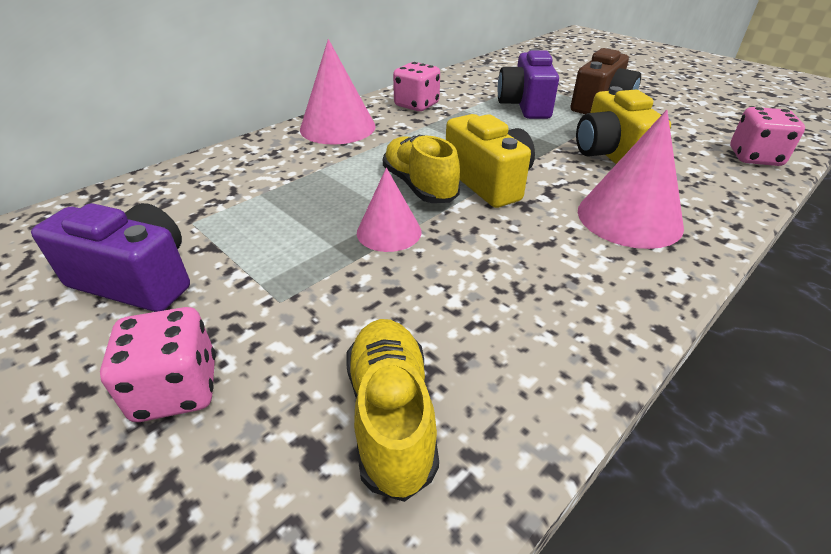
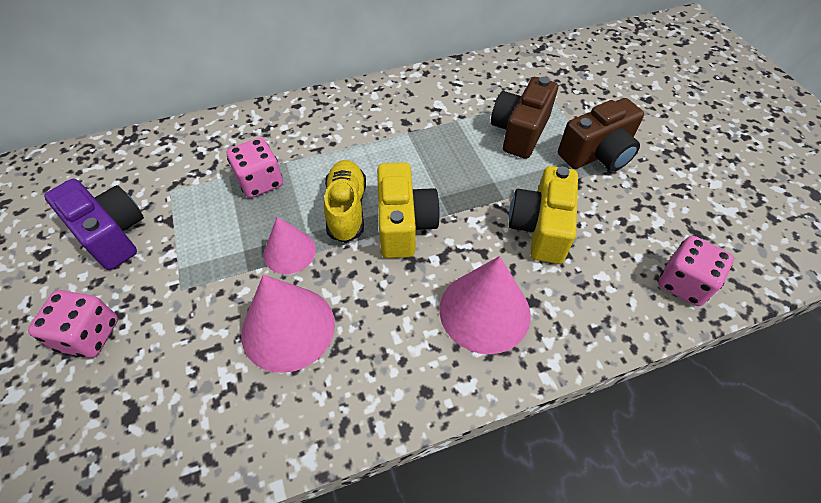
camera: 25 degrees right, 15 degrees up
pink cone [300,39,376,144] -> pink cone moved to [241,275,335,373]
yellow shoe [346,319,439,502] -> none
pink dice [393,62,440,111] -> pink dice moved to [227,138,283,198]
purple camera [497,49,559,119] -> brown camera [491,77,558,159]

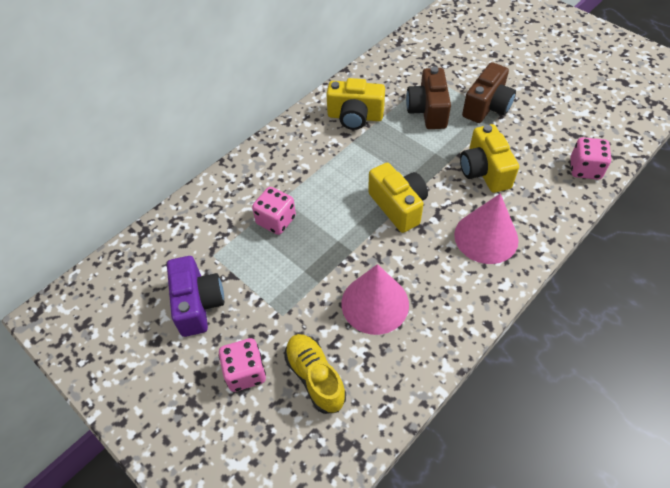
camera: 25 degrees left, 0 degrees up
purple camera [44,179,144,270] -> purple camera turned 60 degrees clockwise [167,256,224,337]
pink cone [263,217,316,274] -> none
yellow shoe [324,160,366,243] -> yellow shoe moved to [284,334,346,414]
none -> yellow camera [326,78,385,130]

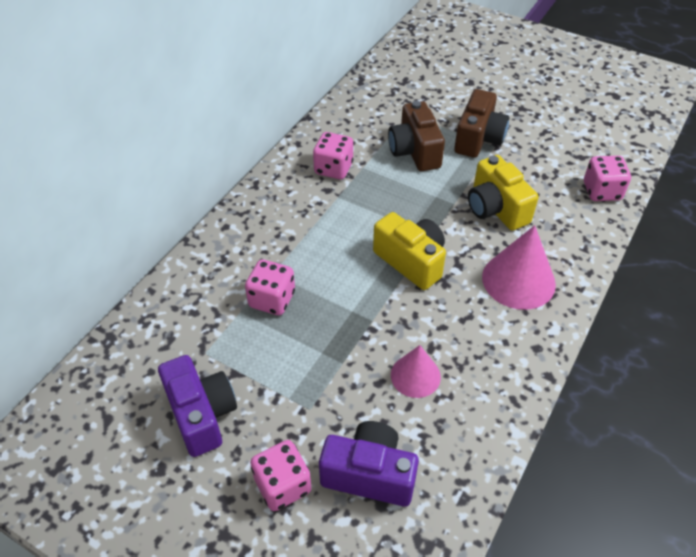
camera: 15 degrees left, 5 degrees down
yellow shoe [284,334,346,414] -> purple camera [319,421,419,507]
yellow camera [326,78,385,130] -> pink dice [313,132,353,179]
pink cone [342,264,409,335] -> pink cone [391,345,441,398], size x0.62

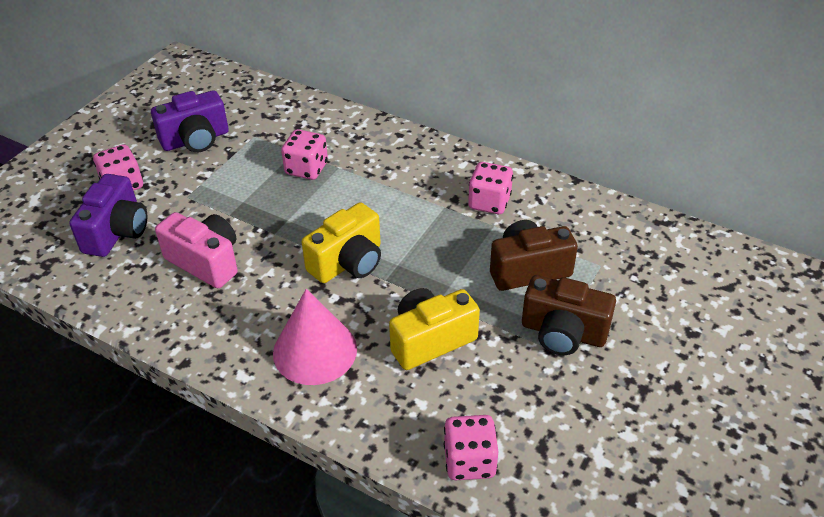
camera: 90 degrees right, 5 degrees down
pink cone [391,345,441,398] -> pink camera [155,212,238,288]

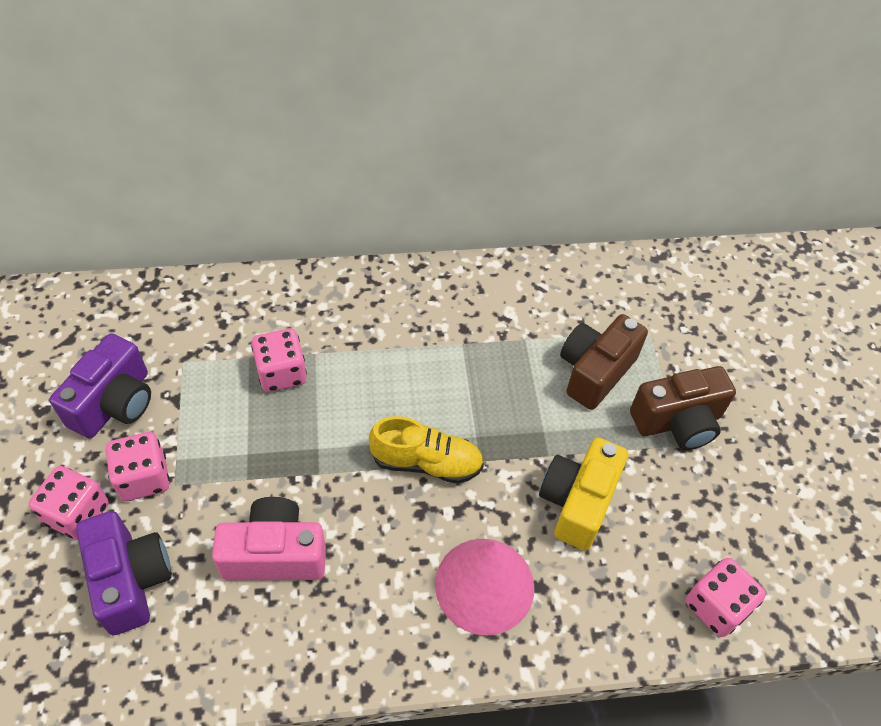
camera: 40 degrees left, 10 degrees up
yellow camera [302,202,381,283] -> yellow shoe [369,416,484,484]
pink dice [468,162,513,214] -> pink dice moved to [106,432,170,501]

